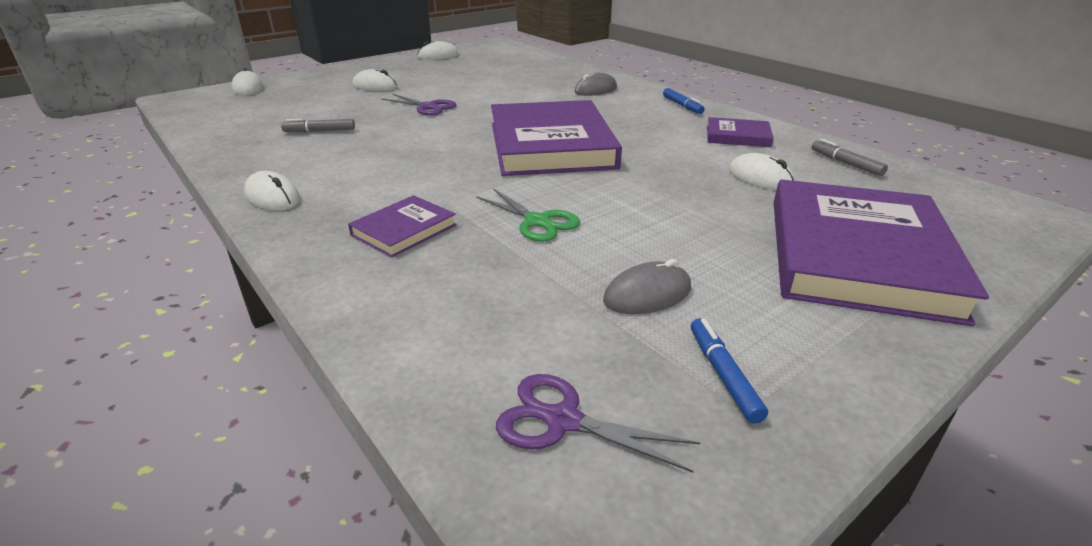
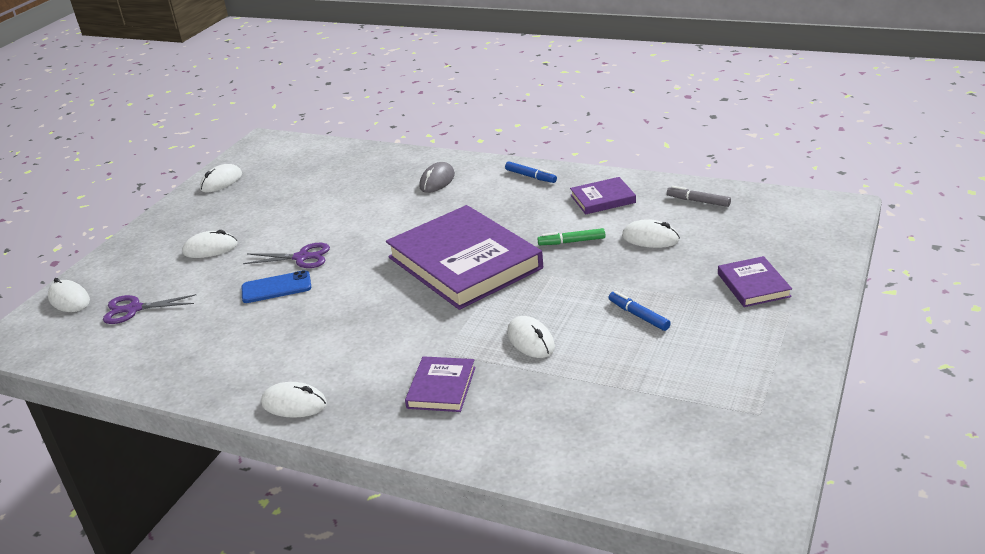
camera: 25 degrees left, 0 degrees up
grey marker [281,119,355,132] -> none
green scissors [476,188,580,242] -> white mouse [507,316,555,358]
purple scissors [496,374,700,473] -> purple scissors moved to [103,294,196,324]
grey mouse [603,259,691,314] -> none
blue marker [691,318,768,424] -> blue marker moved to [609,291,671,331]
purple book [774,180,989,327] -> purple book [718,256,792,307], size x0.45
none -> blue phone [242,270,311,303]
none -> green marker [538,228,605,245]

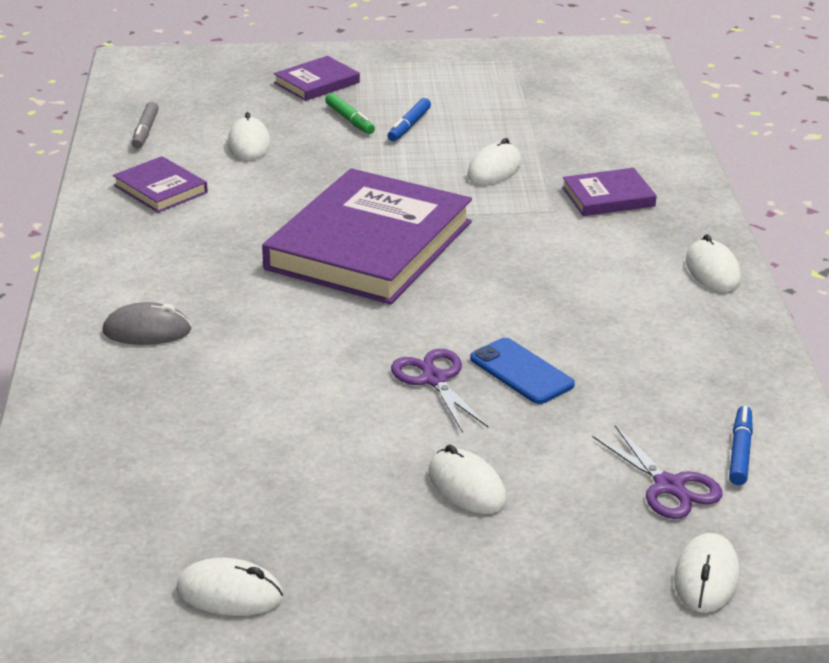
camera: 120 degrees left, 0 degrees up
blue marker [505,162,557,183] -> blue marker moved to [729,406,753,485]
green marker [538,228,605,245] -> green marker moved to [325,93,375,134]

